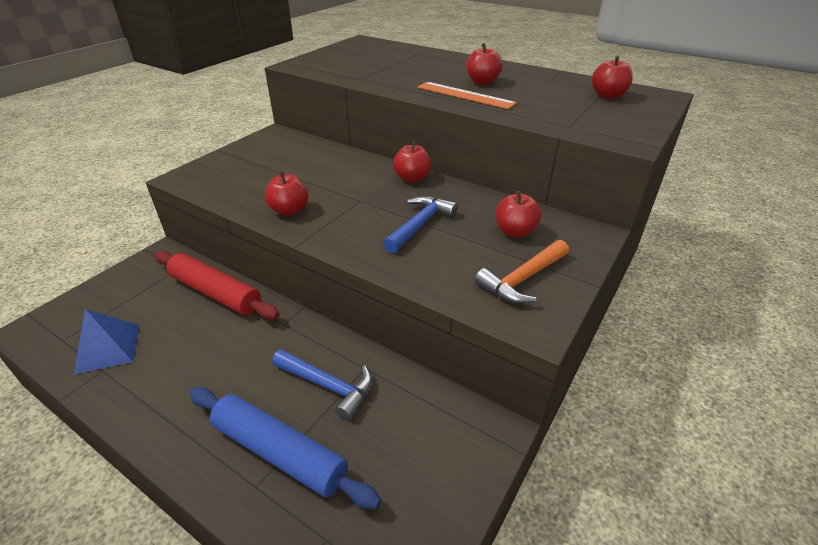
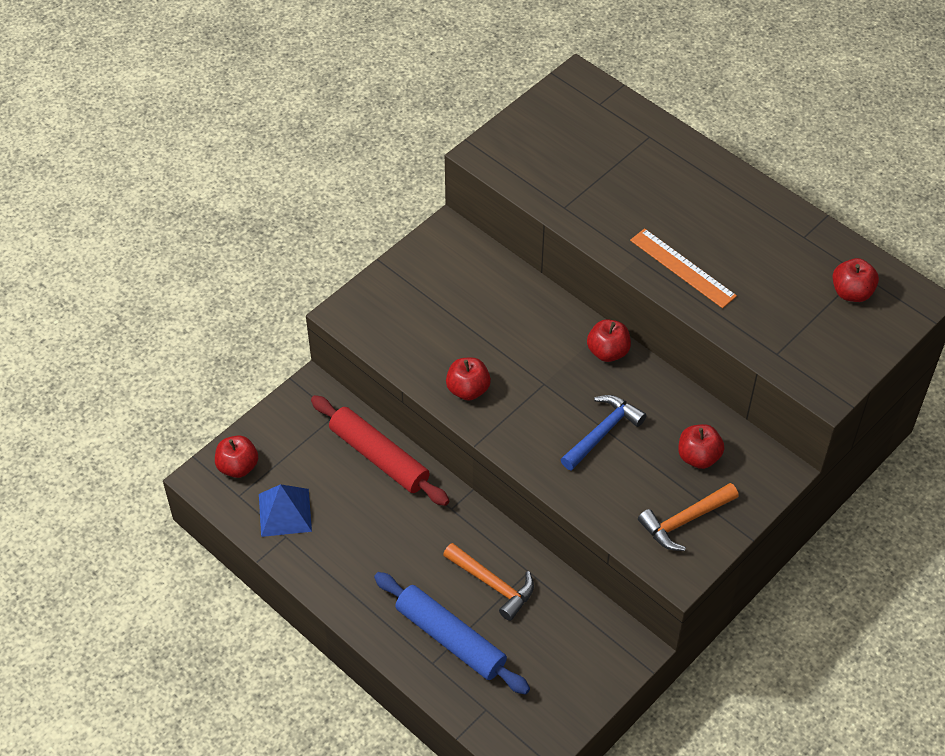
camera: 10 degrees right, 15 degrees up
blue hammer [272,349,372,420] -> orange hammer [443,543,534,621]
red apple [466,43,503,85] -> red apple moved to [215,435,258,478]

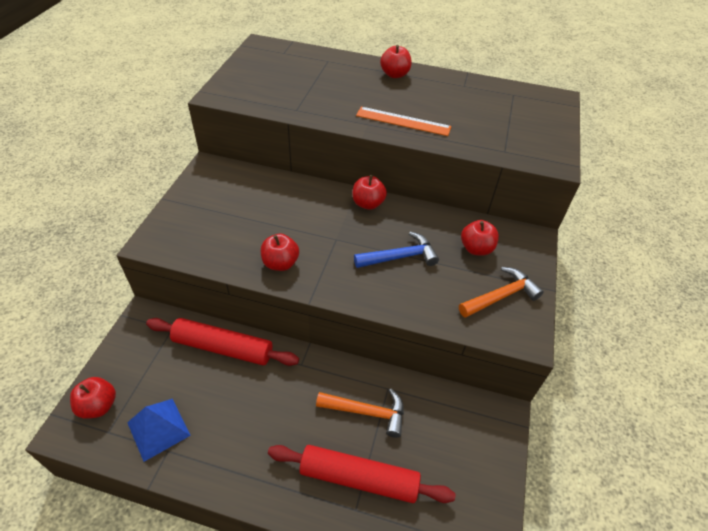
camera: 30 degrees left, 5 degrees down
blue rolling pin [374,572,530,695] -> red rolling pin [268,445,456,503]
blue hammer [560,395,647,471] -> blue hammer turned 60 degrees clockwise [354,232,439,268]
orange hammer [638,483,739,551] -> orange hammer turned 150 degrees counterclockwise [459,267,544,318]
red apple [832,258,879,302] -> red apple moved to [380,45,411,78]

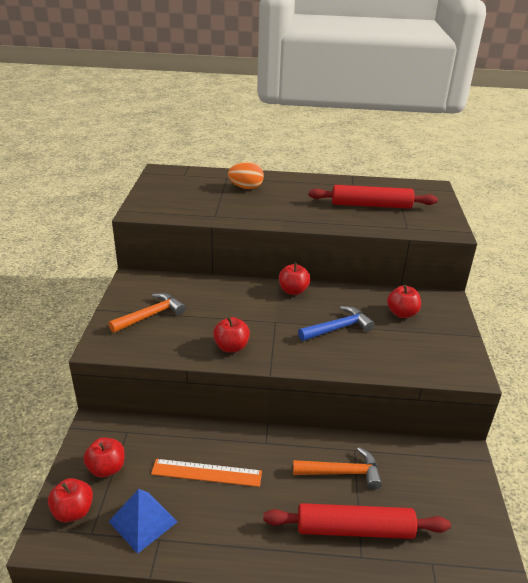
camera: 10 degrees left, 15 degrees down
red rolling pin [146,318,299,366] -> red rolling pin moved to [309,185,438,209]
orange ruler [356,107,451,136] -> orange ruler moved to [151,459,262,487]
red apple [380,45,411,78] -> red apple moved to [84,437,125,478]
orange hammer [459,267,544,318] -> orange hammer moved to [108,293,186,333]
none -> orange egg [228,162,264,189]

